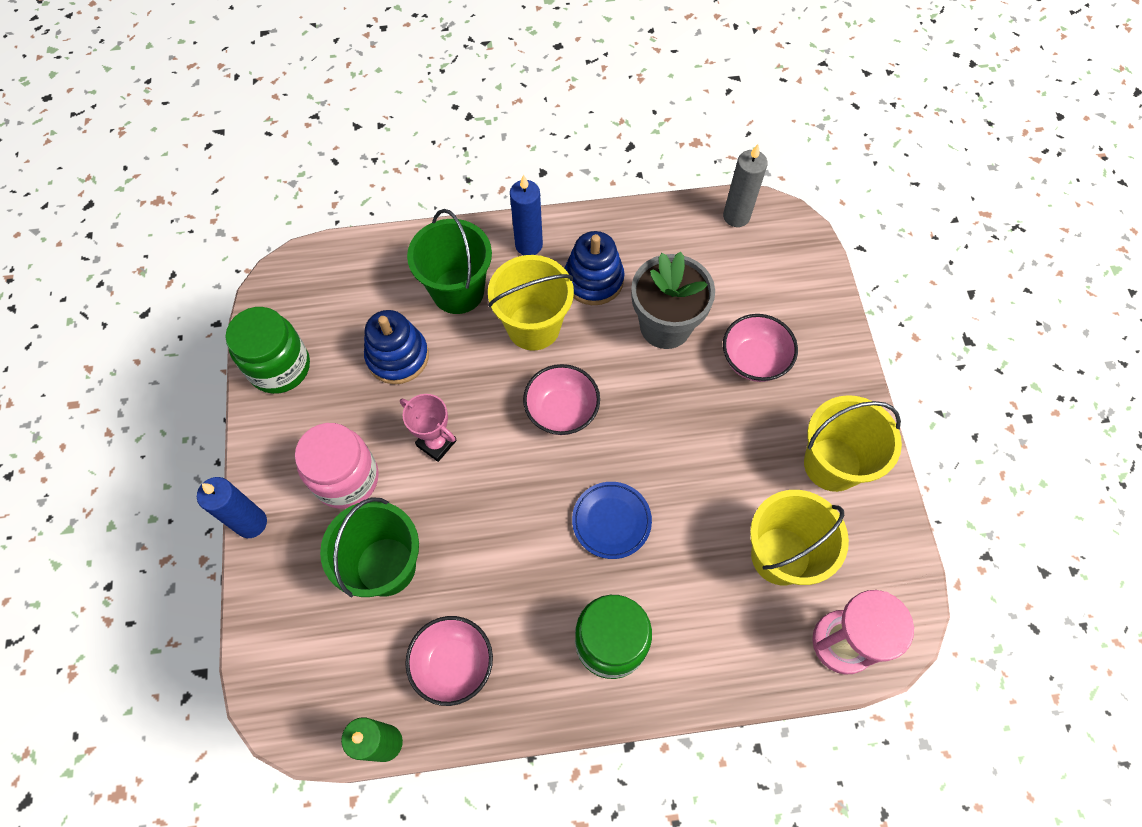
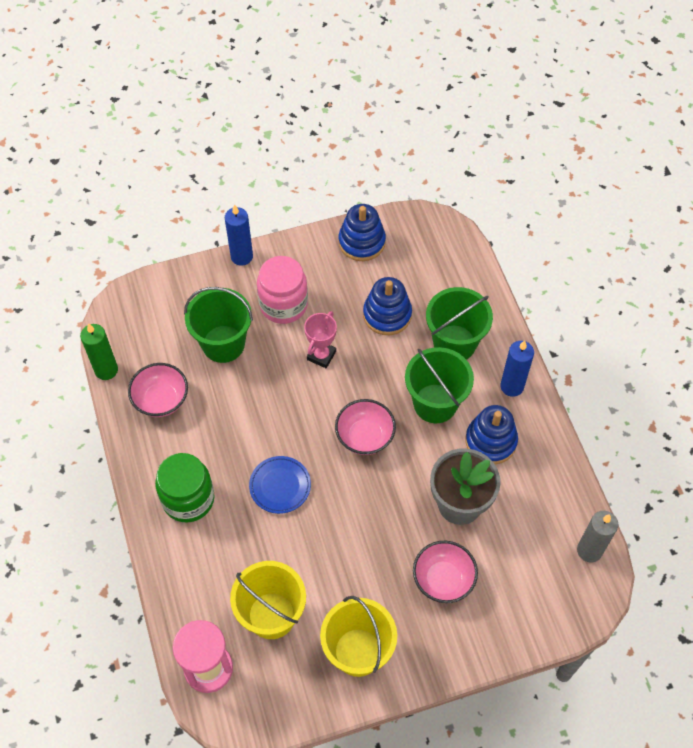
camera: 80 degrees right, 5 degrees down
green jar [225,307,310,394] -> blue stacking toy [338,204,386,261]
yellow bucket [488,255,574,351] -> green bucket [405,347,474,423]

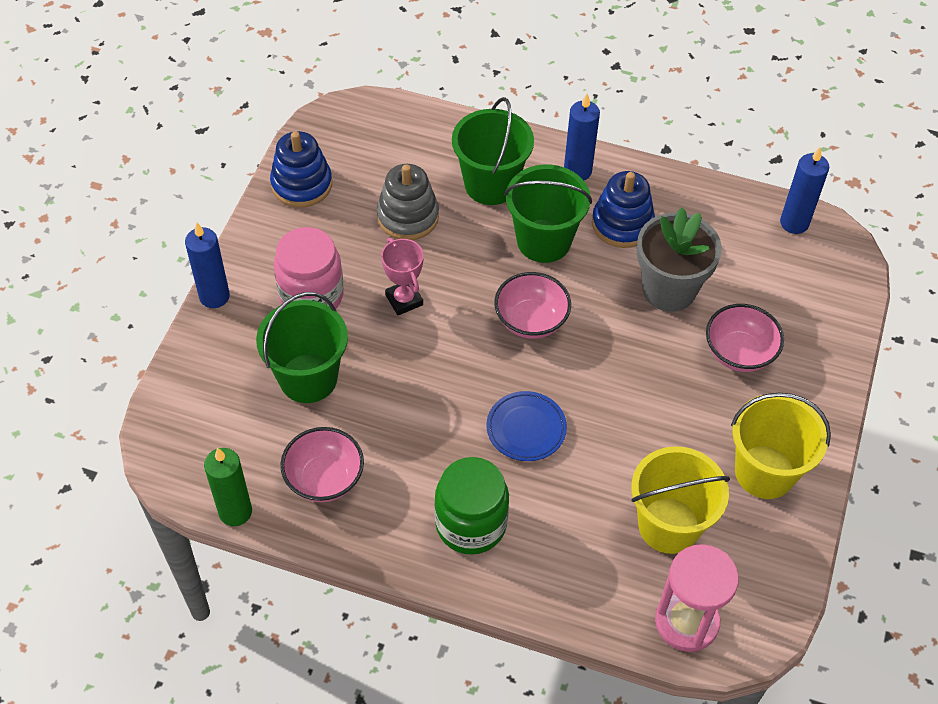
camera: 55 degrees left, 5 degrees down
blue stacking toy [363,277,412,335] -> grey stacking toy [377,164,439,240]
grey candle [577,511,618,563] -> blue candle [780,147,829,234]

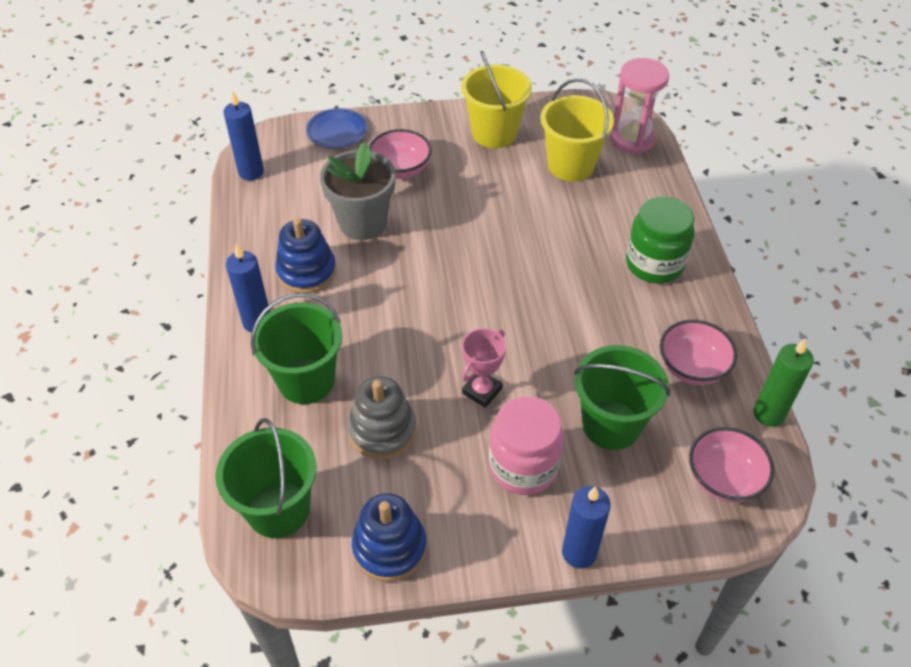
camera: 115 degrees left, 5 degrees down
blue plate [486,391,567,461] -> blue plate moved to [306,108,367,149]
pink bowl [494,272,571,339] -> pink bowl moved to [689,427,774,503]
green bucket [504,165,592,263] -> green bucket moved to [215,418,317,538]

